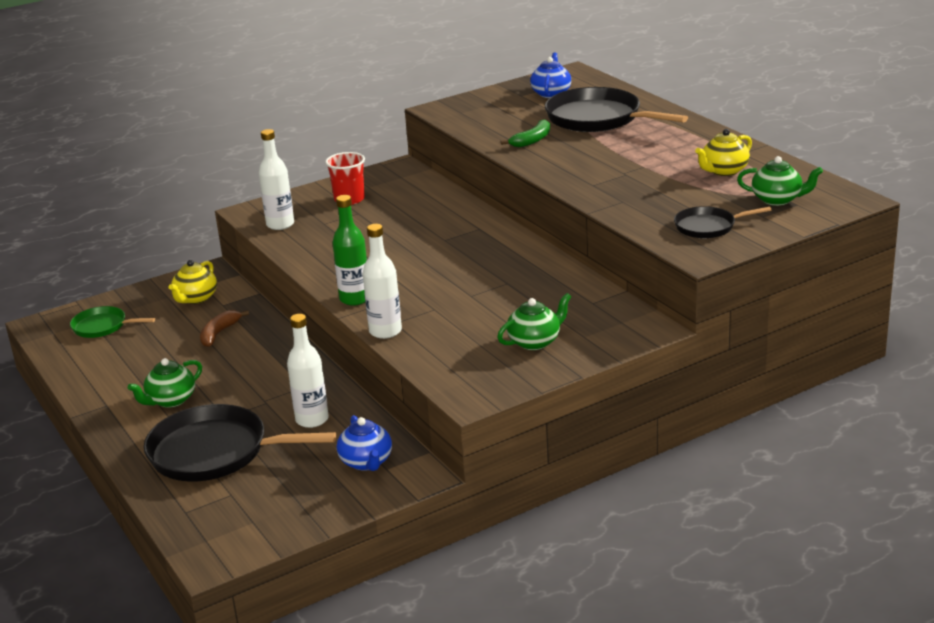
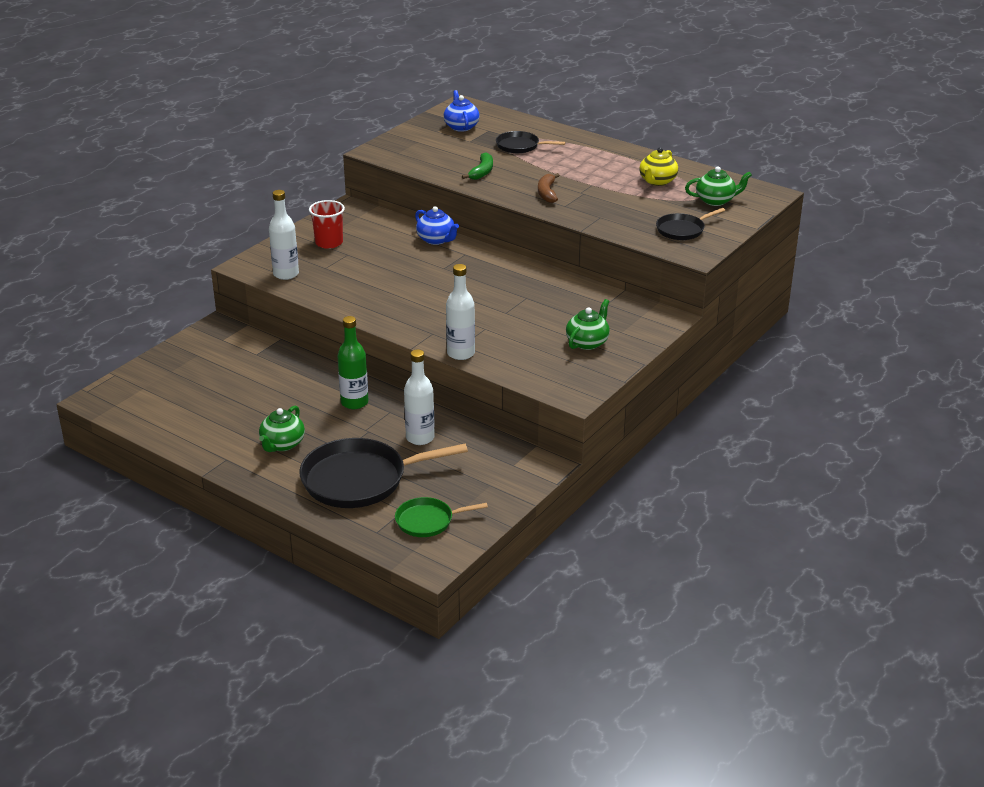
camera: 25 degrees left, 5 degrees up
green pan [70,306,155,338] -> green pan moved to [395,497,488,537]
yellow teapot [168,260,217,304] -> none
brown banana [200,310,249,347] -> brown banana moved to [538,173,560,203]
green bottle [332,195,367,306] -> green bottle moved to [337,316,368,409]
blue teapot [336,415,392,471] -> blue teapot moved to [415,206,459,245]
black pan [545,87,688,132] -> black pan [496,131,566,153], size x0.53

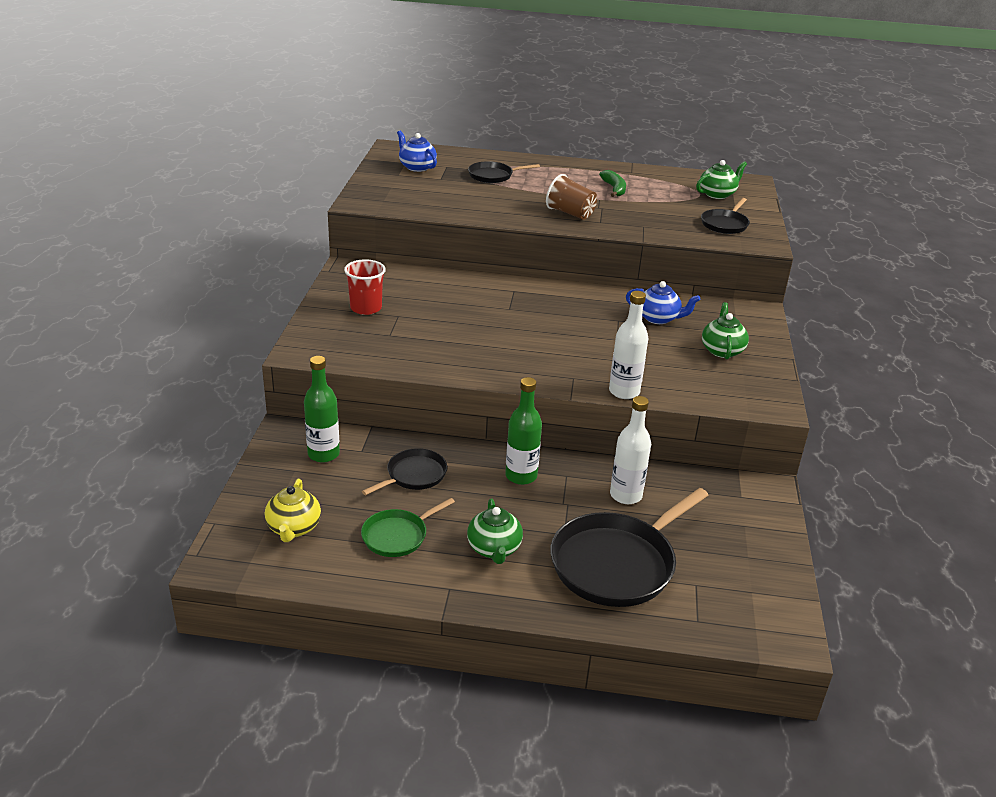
camera: 30 degrees left, 0 degrees up
white bottle [269,190,299,280] -> none
green pan [395,497,488,537] -> green pan moved to [361,498,455,557]
blue teapot [415,206,459,245] -> blue teapot moved to [626,281,700,324]
green banana [462,152,493,180] -> green banana moved to [599,170,626,197]
brown banana [538,173,560,203] -> brown cup [546,174,597,220]
yellow teapot [639,147,678,186] -> yellow teapot moved to [265,479,321,542]
none -> green bottle [304,356,340,463]
none -> black pan [362,448,447,495]

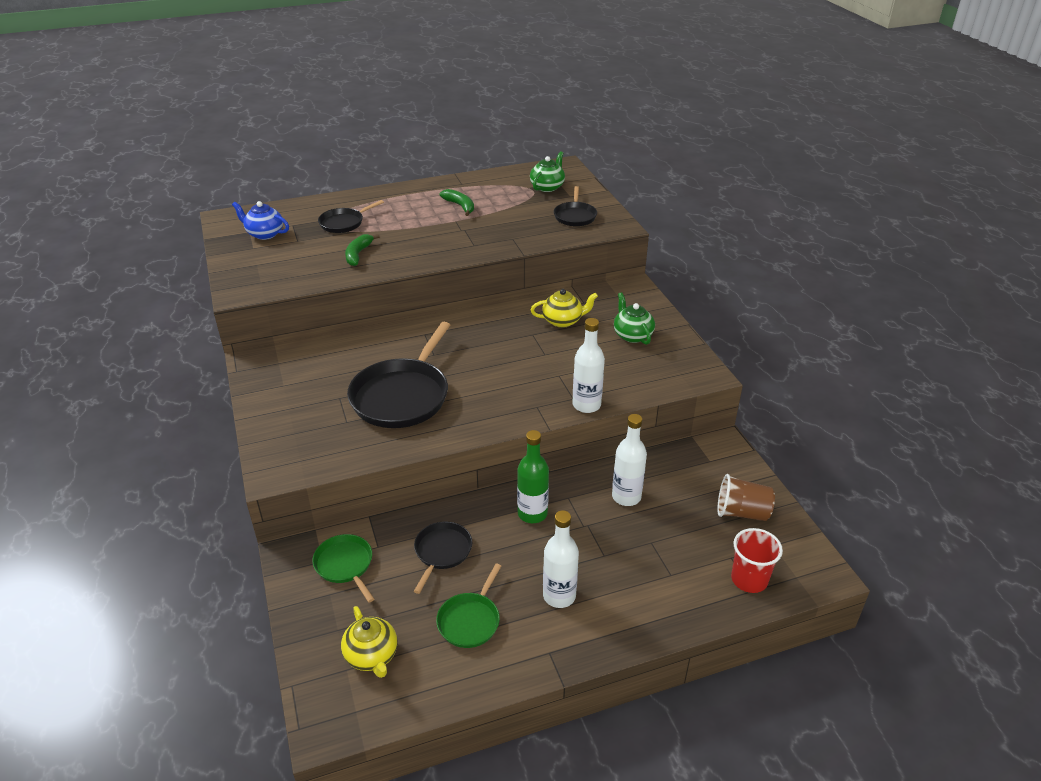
camera: 25 degrees left, 5 degrees up
green bottle [304,356,340,463] -> green pan [312,534,374,602]
red cup [344,259,386,315] -> red cup moved to [731,528,783,593]
green teapot [467,499,523,564] -> white bottle [543,511,579,608]
brown cup [546,174,597,220] -> brown cup moved to [717,474,775,521]
black pan [550,488,709,607] -> black pan moved to [347,322,450,428]
blue teapot [626,281,700,324] -> yellow teapot [531,289,598,328]
none -> green banana [345,234,380,266]

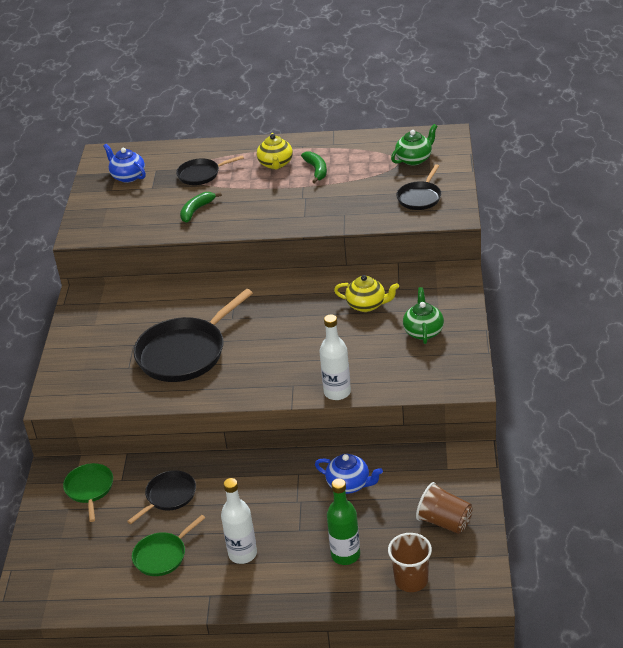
camera: 25 degrees right, 0 degrees up
yellow teapot [341,606,397,678] -> yellow teapot moved to [257,133,293,170]
green bottle [517,430,549,523] -> green bottle moved to [327,478,360,565]
white bottle [612,414,647,506] -> blue teapot [315,454,383,494]
red cup [731,528,783,593] -> brown cup [388,533,432,592]

